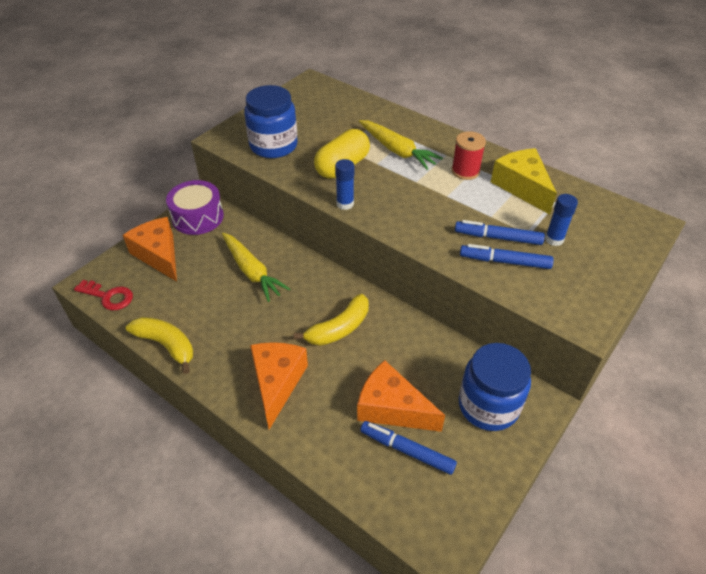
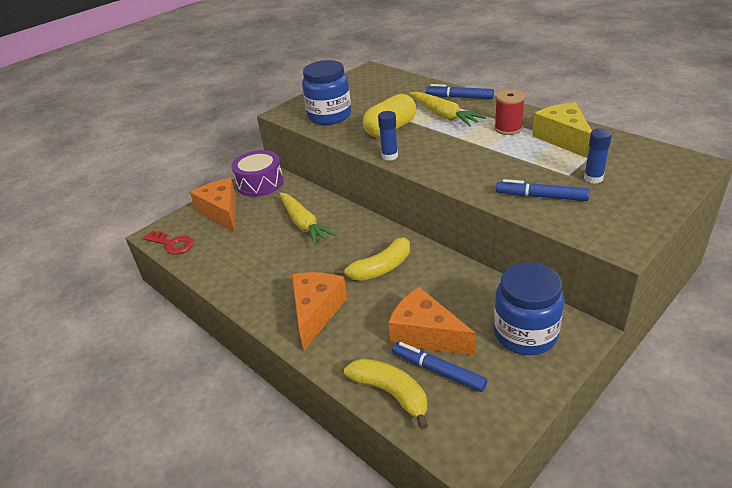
camera: 10 degrees right, 10 degrees down
yellow banana [126,317,193,374] -> yellow banana moved to [344,358,428,430]
blue marker [455,220,545,245] -> blue marker moved to [426,84,494,99]

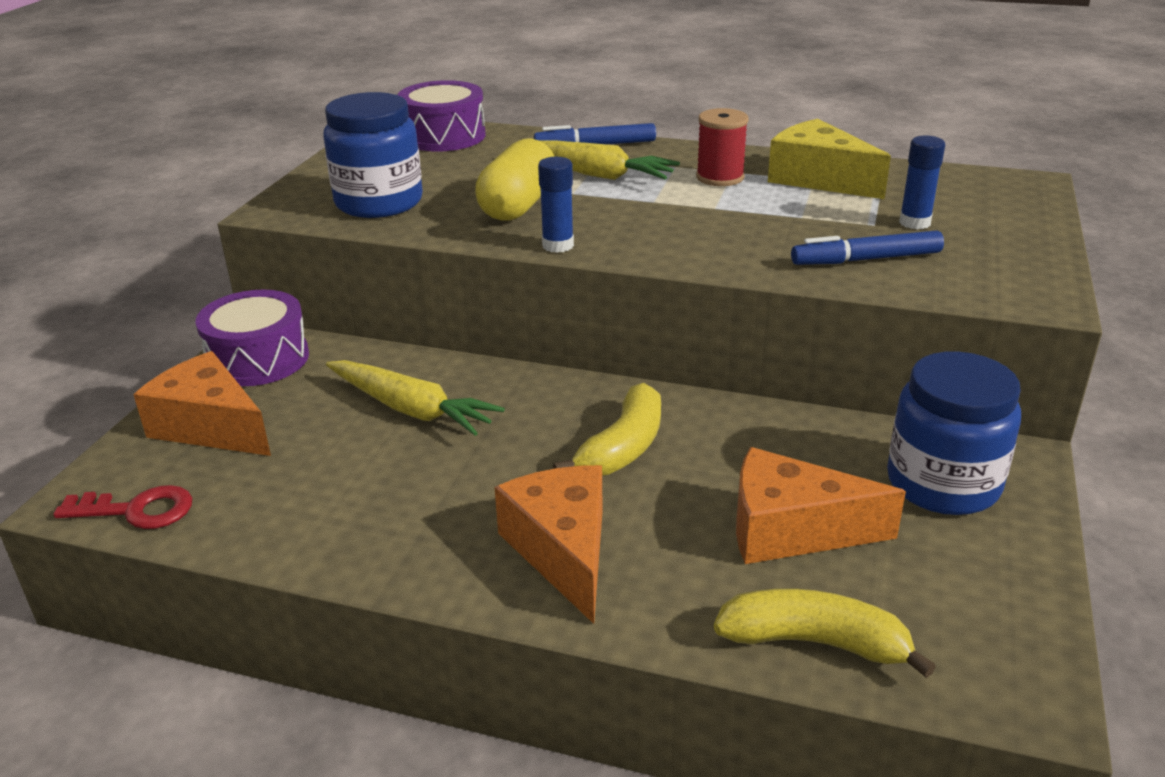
camera: 30 degrees left, 5 degrees down
blue marker [392,342,487,392] -> none
none -> purple drum [398,80,486,152]

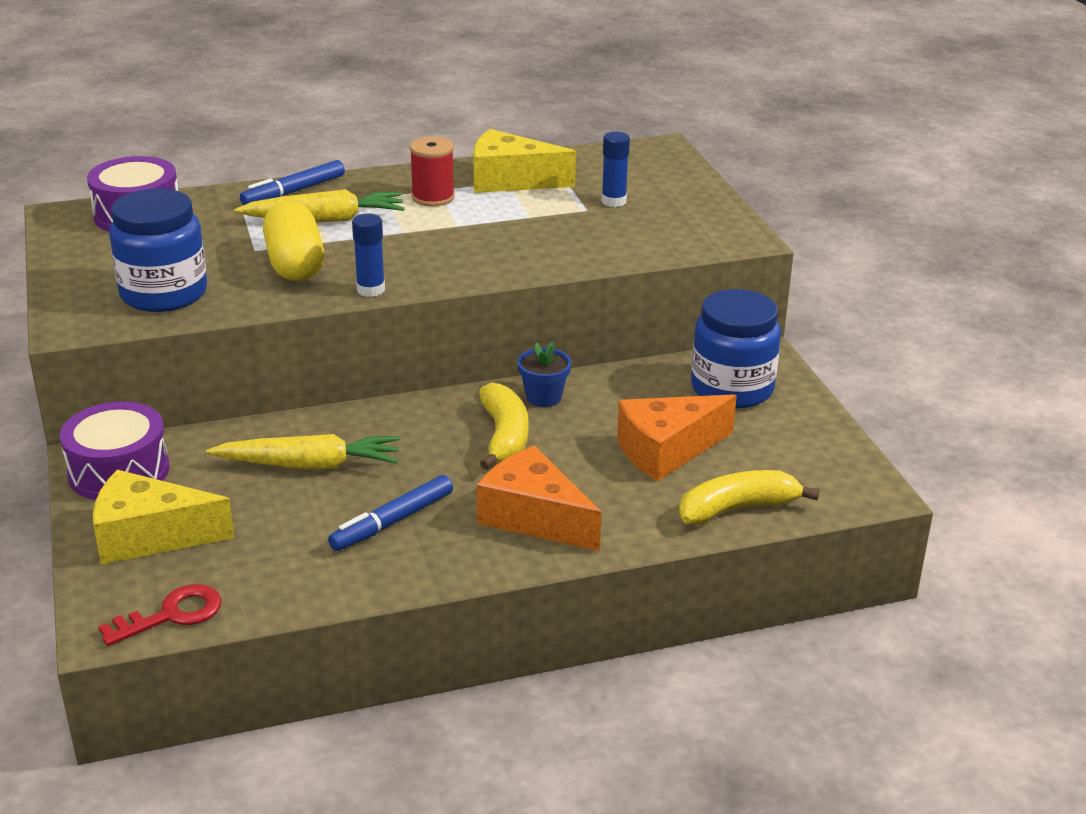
camera: 35 degrees left, 0 degrees up
orange cheese [133,351,271,456] -> yellow cheese [93,470,234,564]
blue marker [791,230,944,265] -> blue marker moved to [328,475,453,551]
none -> blue flower pot [518,342,571,407]

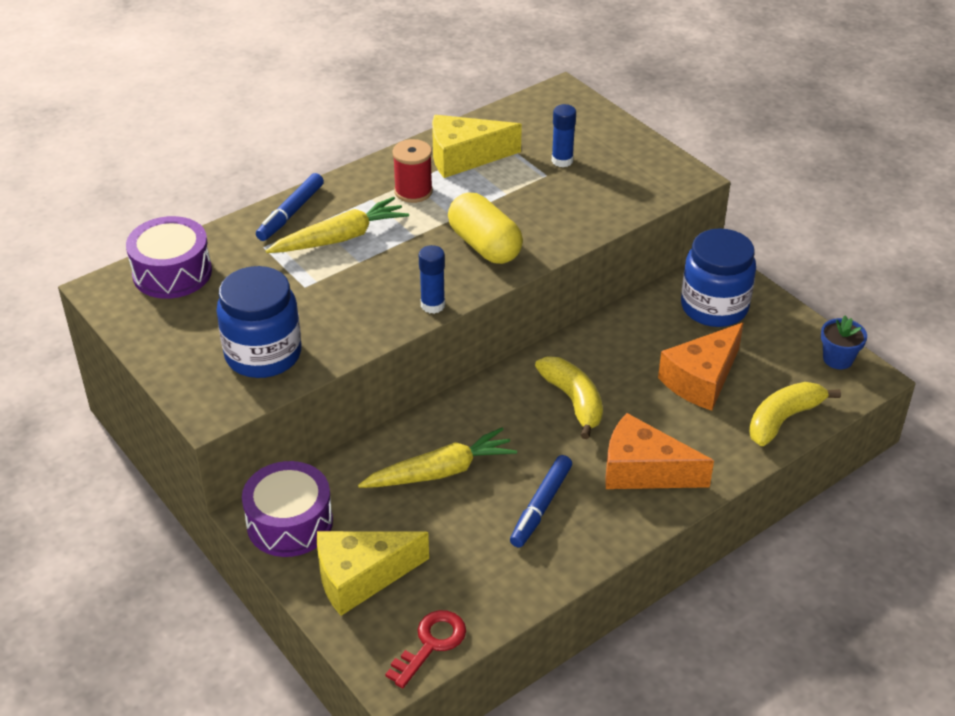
camera: 20 degrees left, 10 degrees up
yellow capsule [263,201,324,281] -> yellow capsule moved to [448,192,523,264]
blue flower pot [518,342,571,407] -> blue flower pot moved to [821,315,867,369]

